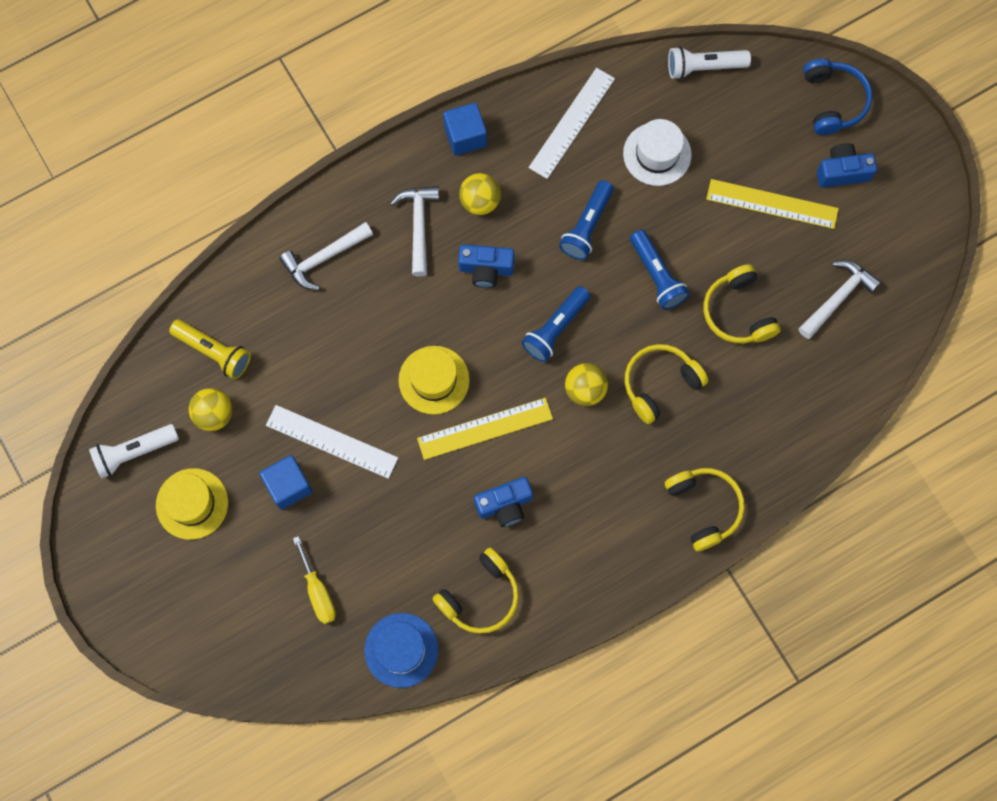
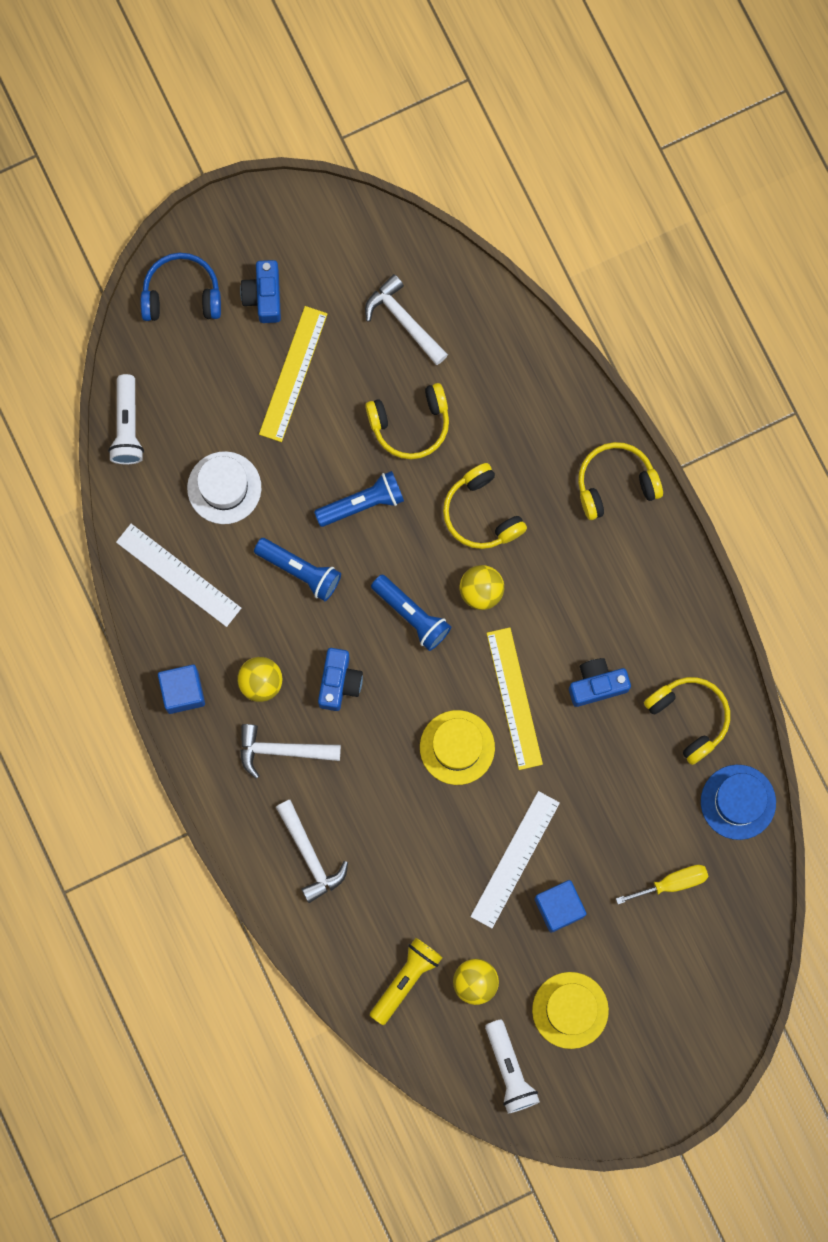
camera: 85 degrees left, 5 degrees up
blue camera [474,477,533,527] -> blue camera turned 90 degrees counterclockwise [569,658,631,707]

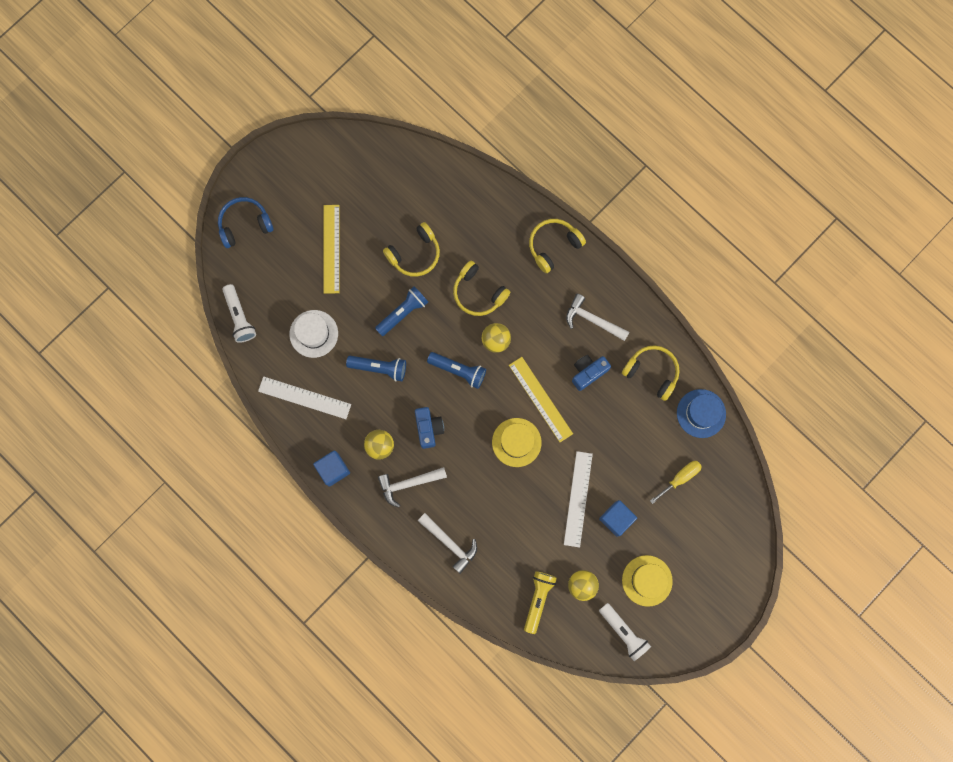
camera: 20 degrees left, 0 degrees up
blue camera [240,260,281,323] -> none
white hammer [365,274,448,365] -> white hammer moved to [566,294,629,341]

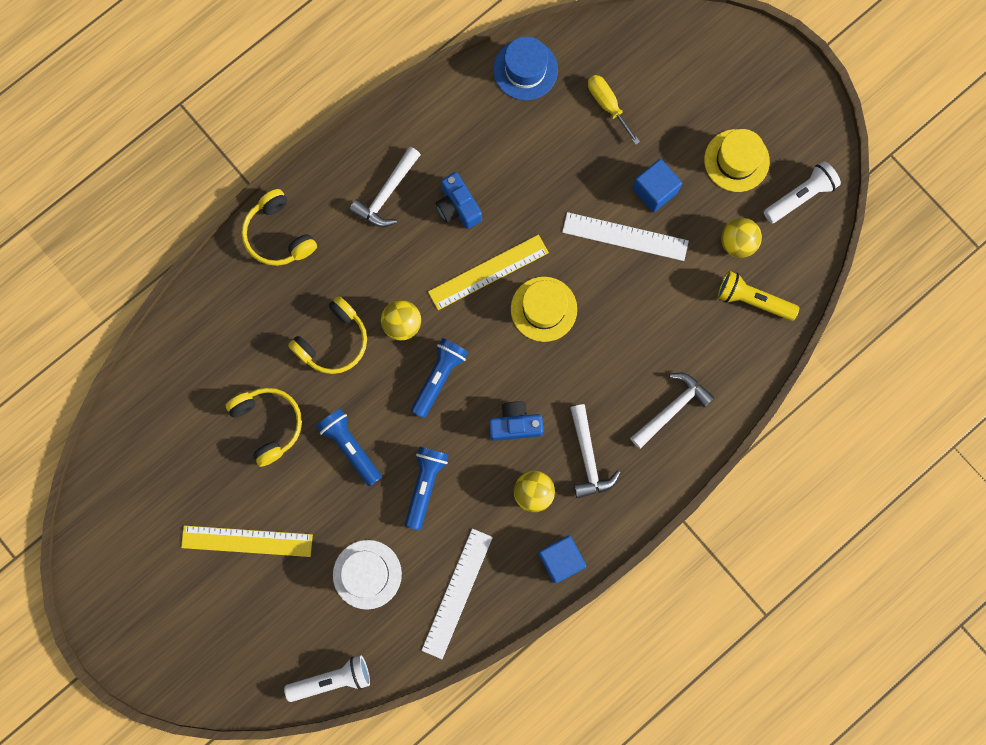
camera: 85 degrees left, 0 degrees up
blue headphones [218,197,274,248] -> none
yellow headphones [622,346,680,401] -> none

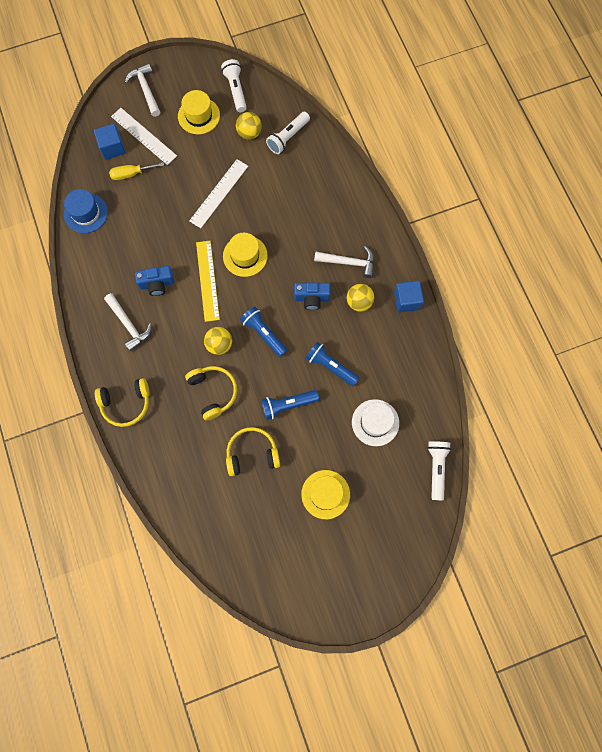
camera: 70 degrees left, 5 degrees down
yellow ruler [181,526,313,557] -> yellow hat [301,470,350,519]
white ruler [421,529,493,659] -> white ruler moved to [111,108,177,165]
blue camera [489,401,544,441] -> blue camera turned 105 degrees counterclockwise [294,283,331,310]
white hammer [630,373,714,449] -> white hammer moved to [125,63,160,117]
blue cube [632,159,682,212] -> blue cube moved to [94,124,126,160]
yellow flashlight [718,271,799,321] -> white flashlight [266,112,310,154]

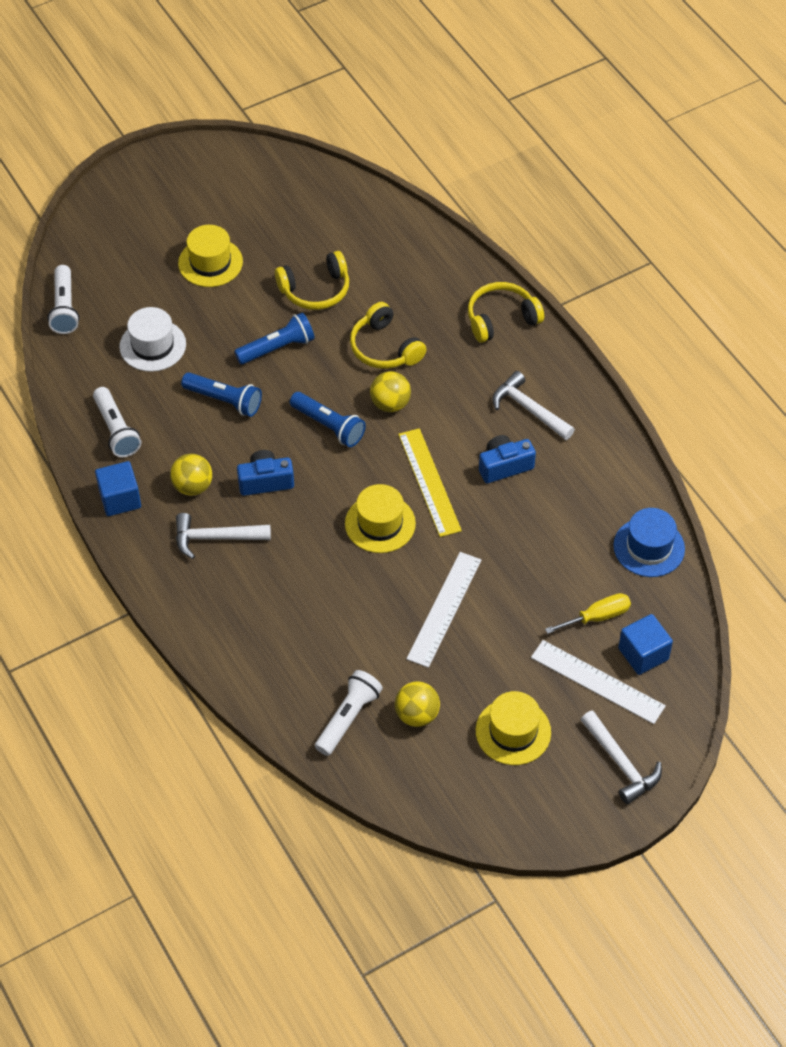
camera: 170 degrees right, 20 degrees down
white flashlight [221,59,247,112] -> white flashlight moved to [93,387,141,457]

